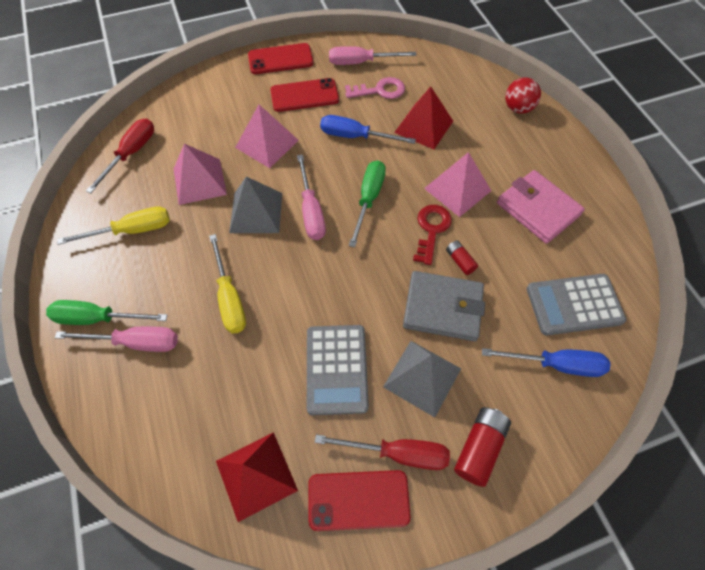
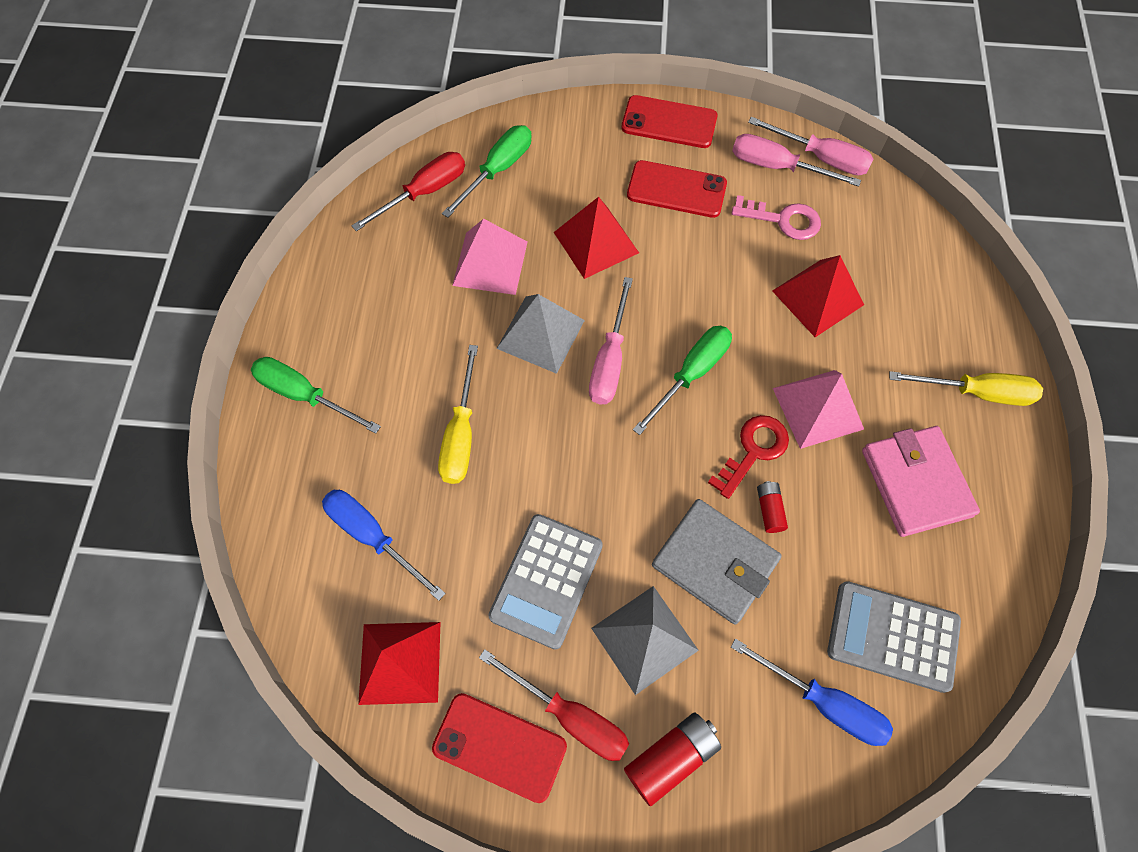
camera: 25 degrees right, 5 degrees up
pink screwdriver [55,327,178,352] -> pink screwdriver moved to [748,117,873,175]
yellow screwdriver [57,206,170,245] -> yellow screwdriver moved to [889,371,1043,406]
pink pyramid [235,105,299,168] -> red pyramid [554,197,639,279]
blue screwdriver [320,115,416,144] -> blue screwdriver moved to [322,490,446,601]
red ball [505,77,541,114] -> none
none -> green screwdriver [442,125,532,218]

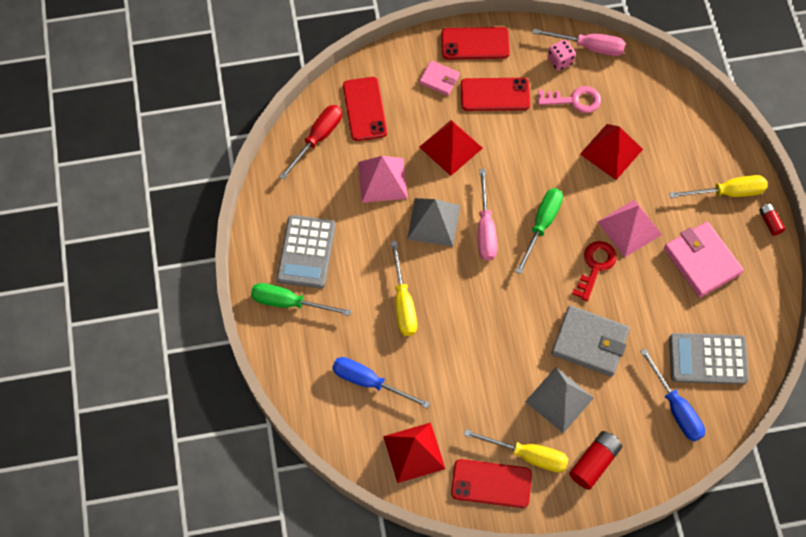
camera: 15 degrees left, 0 degrees up
green screwdriver [442,125,532,218] -> red phone [343,77,387,141]
red screwdriver [479,649,629,761] -> yellow screwdriver [464,429,569,472]
grey calculator [488,514,603,649] -> grey calculator moved to [277,215,335,288]
blue screwdriver [731,638,893,746] -> blue screwdriver turned 45 degrees clockwise [640,348,705,442]
pink screwdriver [732,134,861,187] -> pink dice [547,39,576,71]
red battery [757,481,788,533] -> red battery moved to [759,204,785,236]
none -> pink wallet [419,61,460,96]

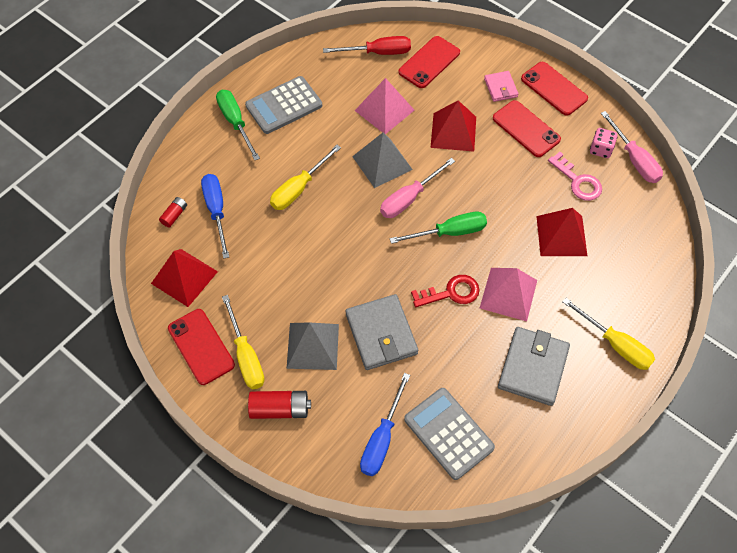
camera: 50 degrees right, 5 degrees down
pink wallet [664,222,744,298] -> grey wallet [498,327,570,406]
red battery [759,204,785,236] -> red battery moved to [159,197,187,228]

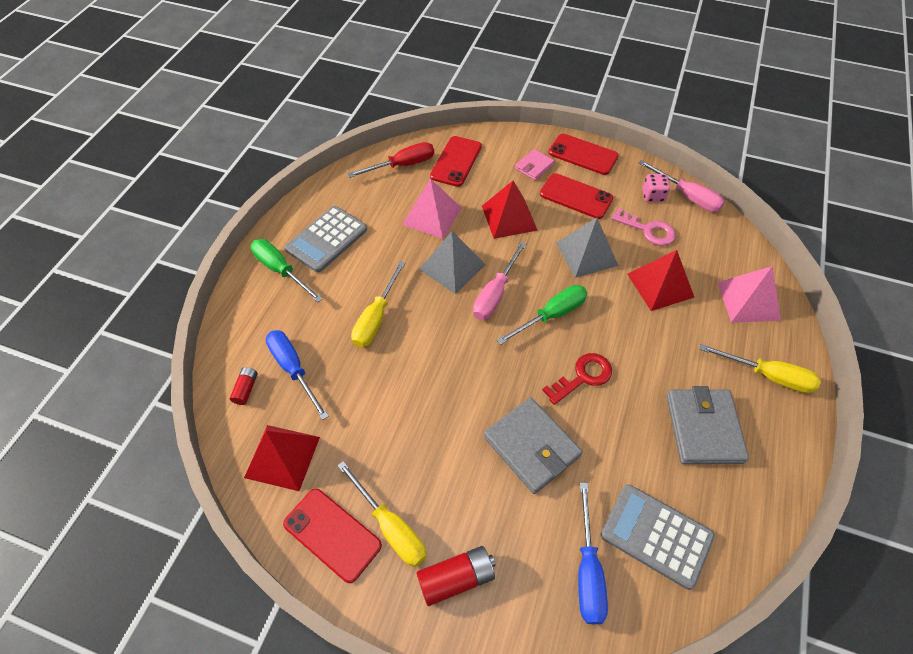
camera: 20 degrees left, 5 degrees down
grey pyramid [286,322,339,370] -> grey pyramid moved to [556,218,619,278]
pink pyramid [480,268,537,321] -> pink pyramid moved to [717,266,781,323]
pink wallet [484,71,518,102] -> pink wallet turned 75 degrees clockwise [515,149,554,180]

